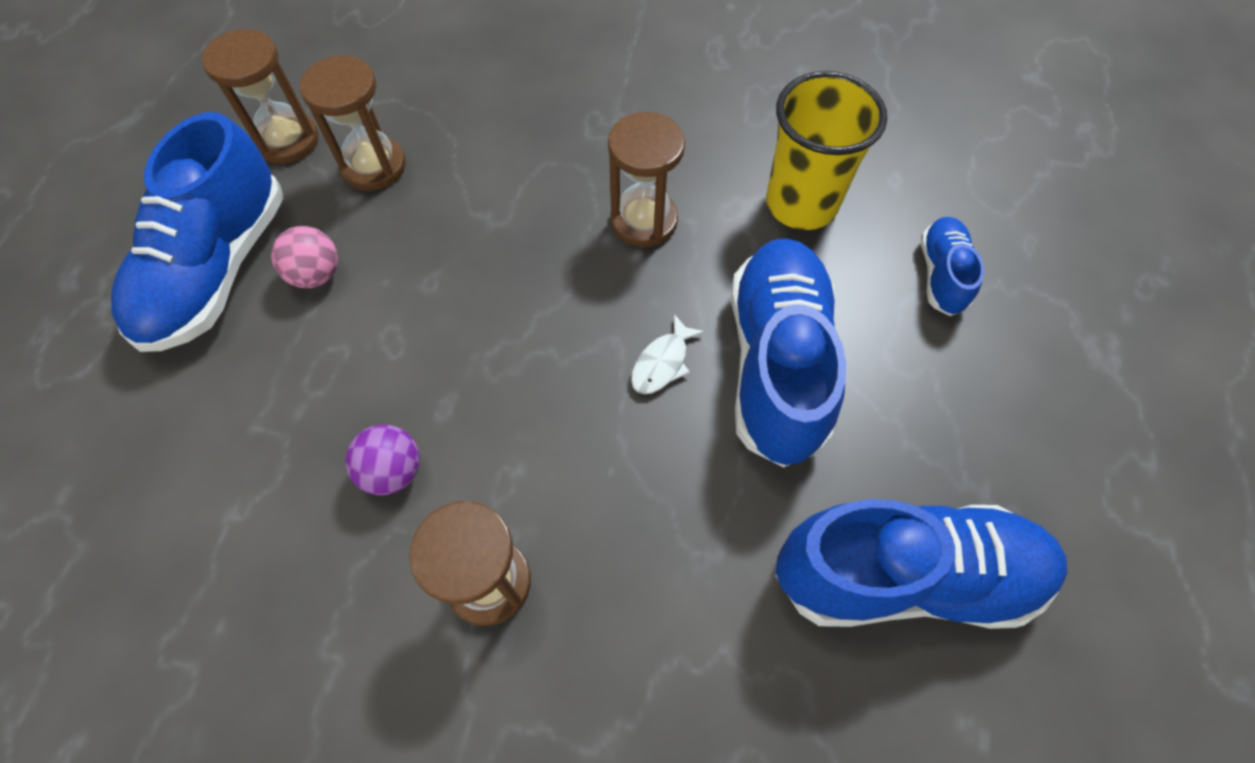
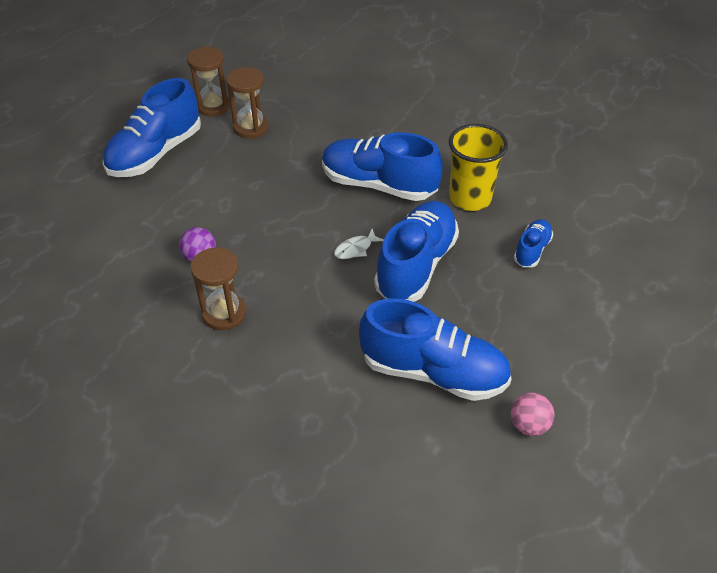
camera: 20 degrees right, 15 degrees down
pink ball [271,226,338,288] -> pink ball moved to [511,393,554,436]
brown hourglass [608,112,685,247] -> blue shoe [322,132,443,201]

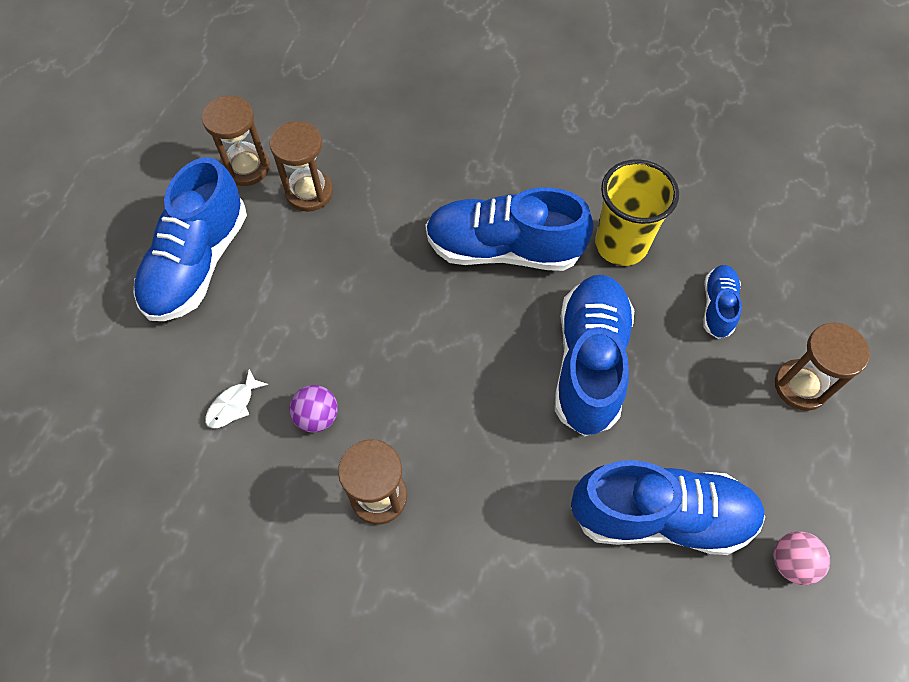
camera: 15 degrees left, 15 degrees up
white fish [334,229,384,259] -> white fish moved to [205,369,268,429]
none -> brown hourglass [775,323,870,411]

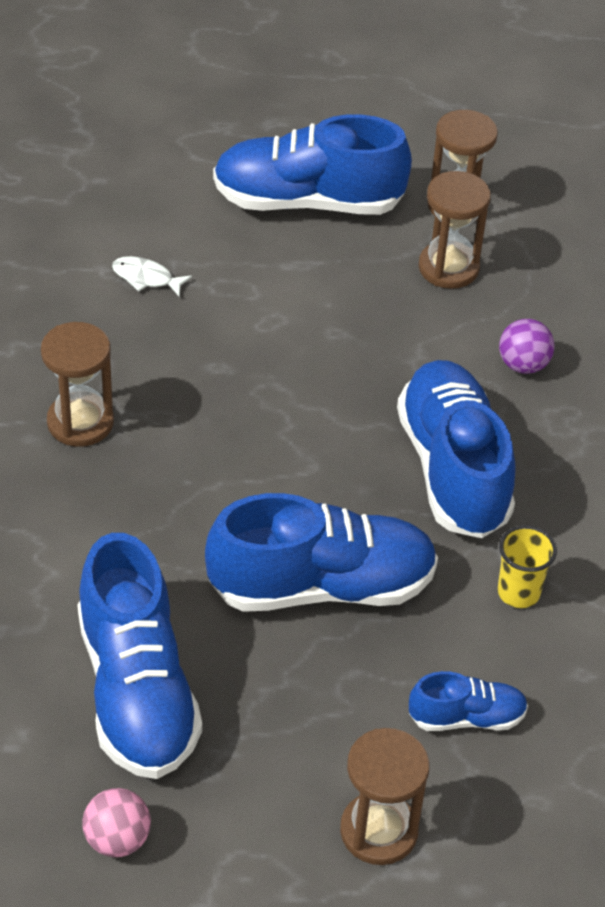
camera: 70 degrees right, 15 degrees down
purple ball [289,385,338,433] -> purple ball moved to [499,319,555,374]
yellow cup [595,159,679,266] -> yellow cup [498,525,557,608], size x0.56

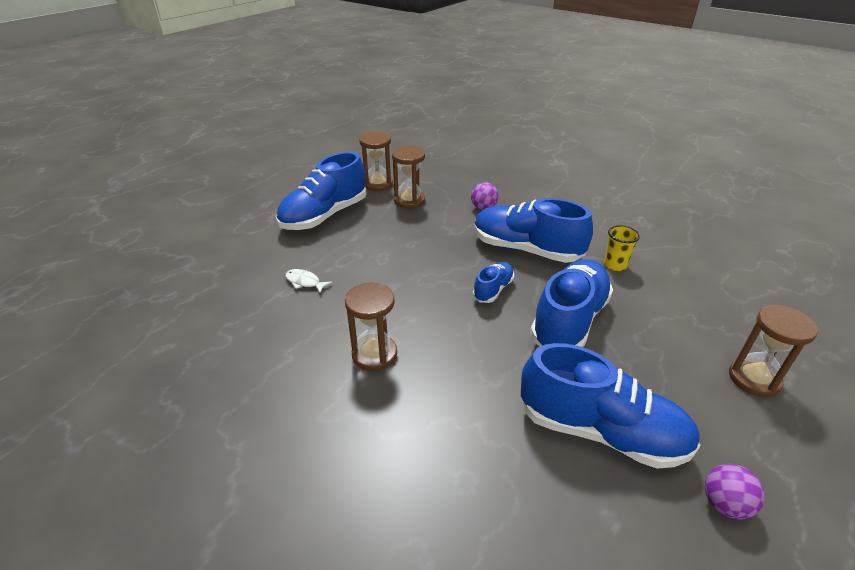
camera: 50 degrees left, 10 degrees down
pink ball [82,788,151,857] -> purple ball [705,464,765,519]
white fish [112,256,192,297] -> white fish turned 60 degrees clockwise [285,269,332,293]
blue shoe [409,671,528,731] -> blue shoe moved to [473,262,514,303]

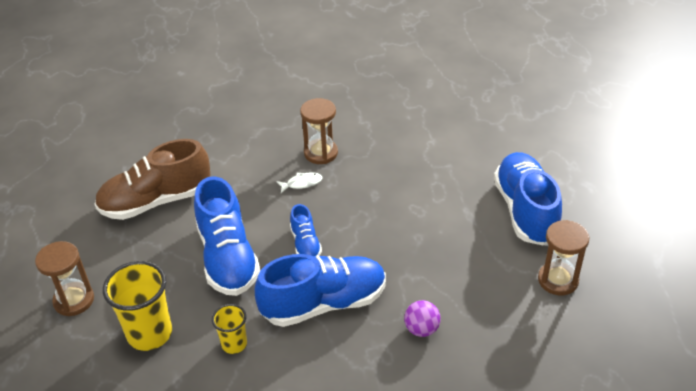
camera: 135 degrees right, 5 degrees up
white fish [285,269,332,293] -> white fish moved to [276,172,322,193]
brown hourglass [392,146,425,209] -> none
blue shoe [521,343,701,469] -> brown shoe [95,139,211,220]
purple ball [705,464,765,519] -> none
none -> yellow cup [103,261,172,351]

